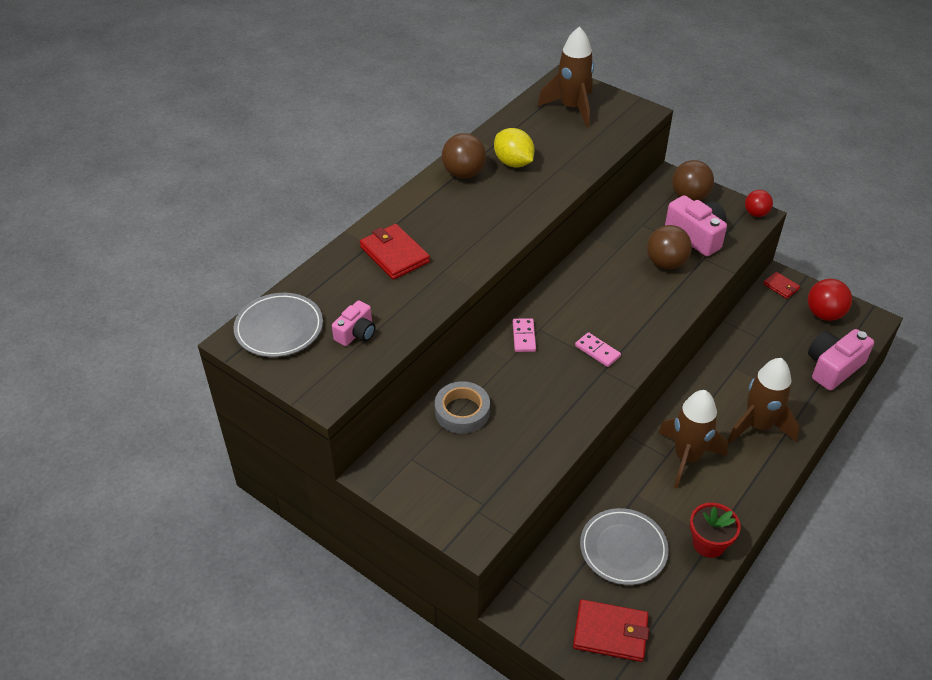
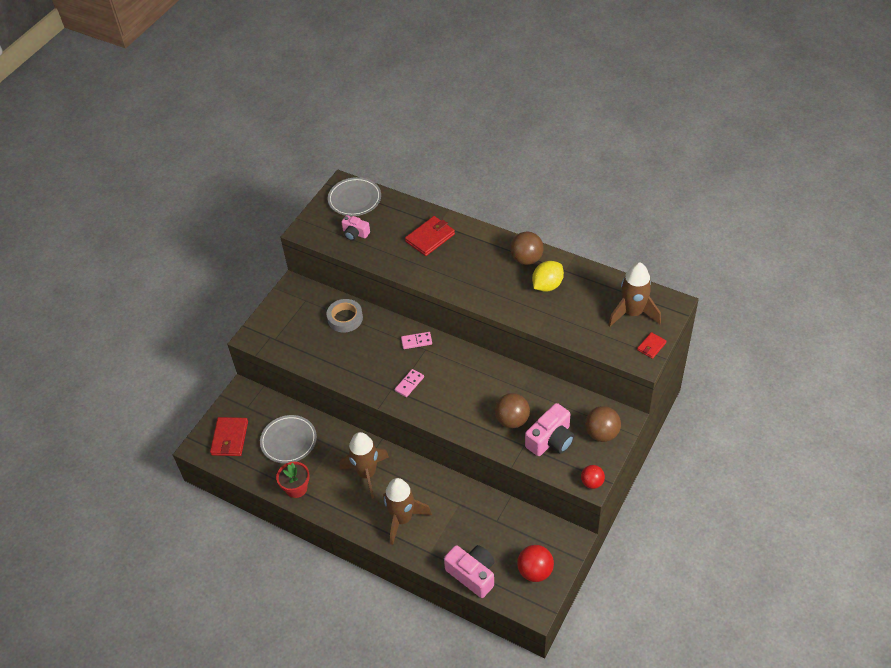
camera: 85 degrees right, 5 degrees up
red wallet [763,272,800,299] -> red wallet moved to [637,332,667,359]

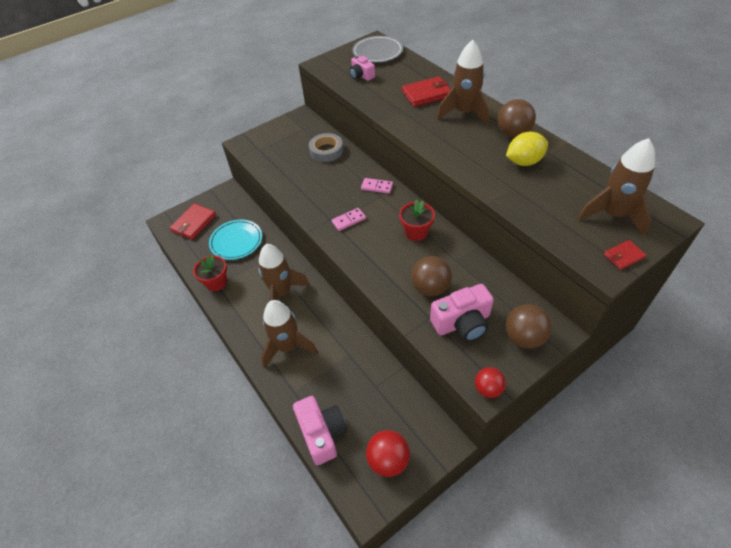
camera: 25 degrees right, 0 degrees up
grey plate [260,415,317,464] -> turquoise plate [209,220,262,260]
none -> red flower pot [399,200,435,241]
none -> brown rocket [437,40,489,125]

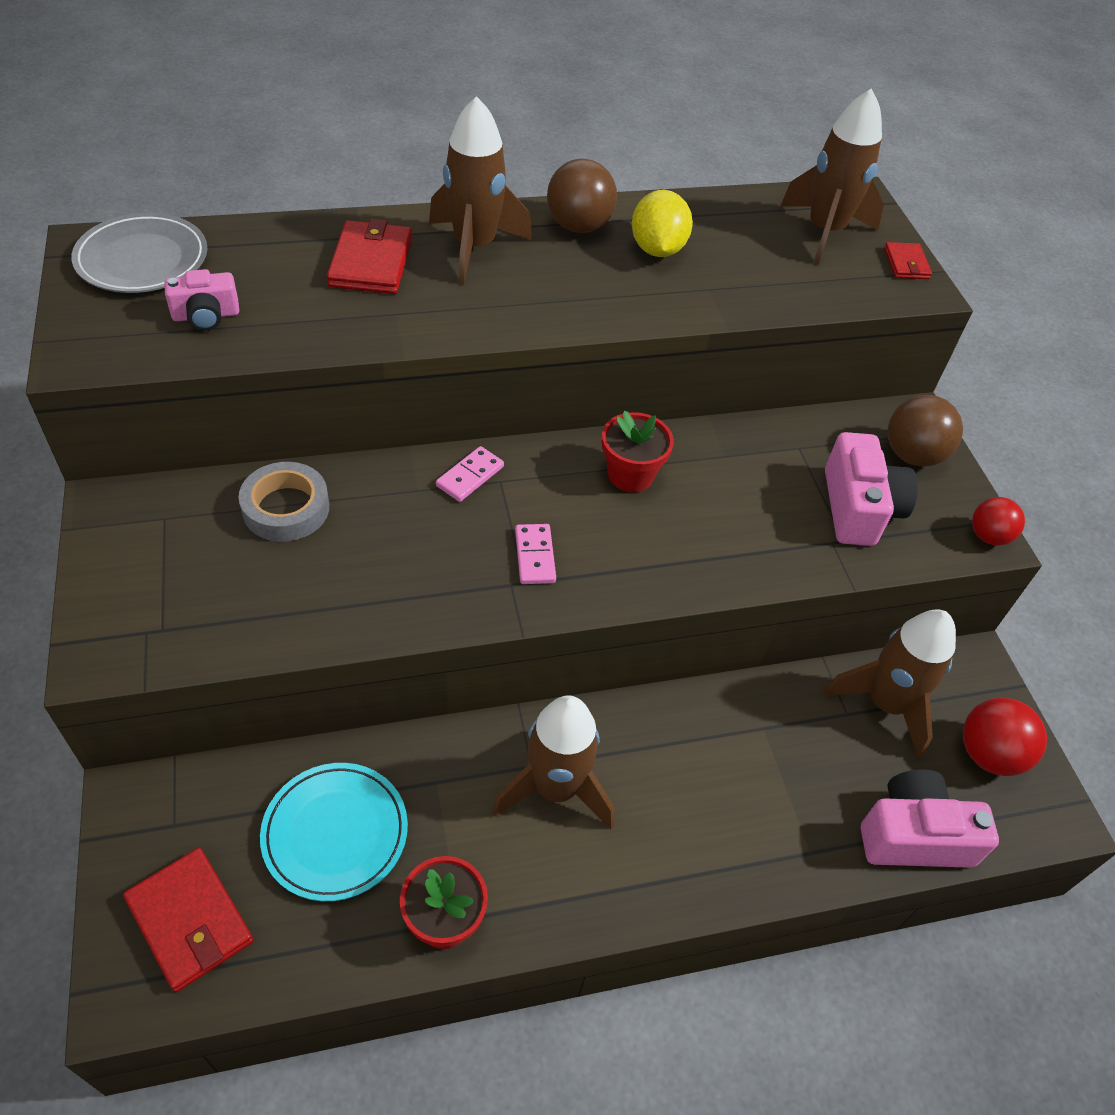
camera: 75 degrees left, 0 degrees up
brown rocket [261,300,318,368] -> brown rocket moved to [824,610,956,759]
brown ball [411,256,452,296] -> none

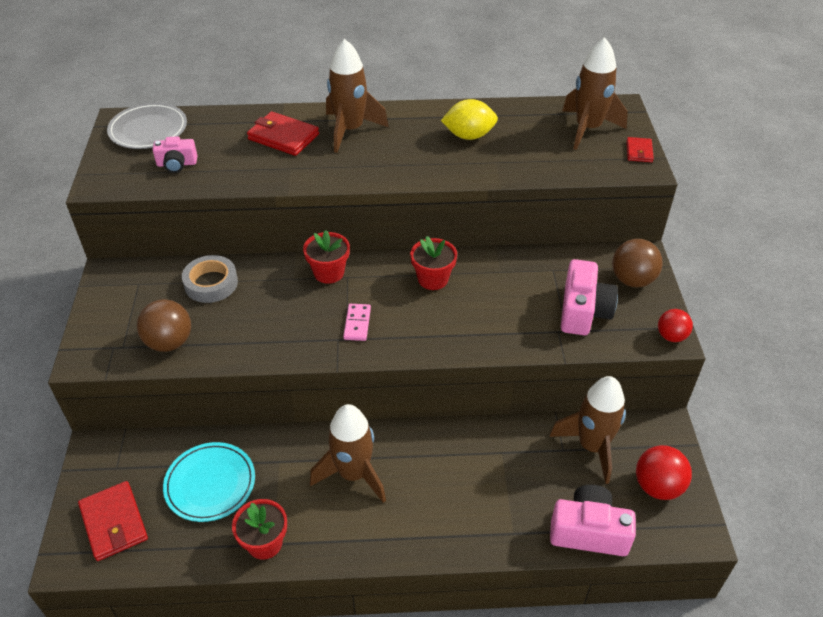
camera: 15 degrees right, 5 degrees down
red wallet [327,219,412,294] -> red wallet turned 75 degrees counterclockwise [247,111,319,156]
pink domino [436,446,504,502] -> red flower pot [303,230,350,284]
brown ball [547,159,617,233] -> brown ball moved to [137,299,191,352]
yellow lemon [632,190,693,257] -> yellow lemon turned 75 degrees clockwise [441,99,498,140]

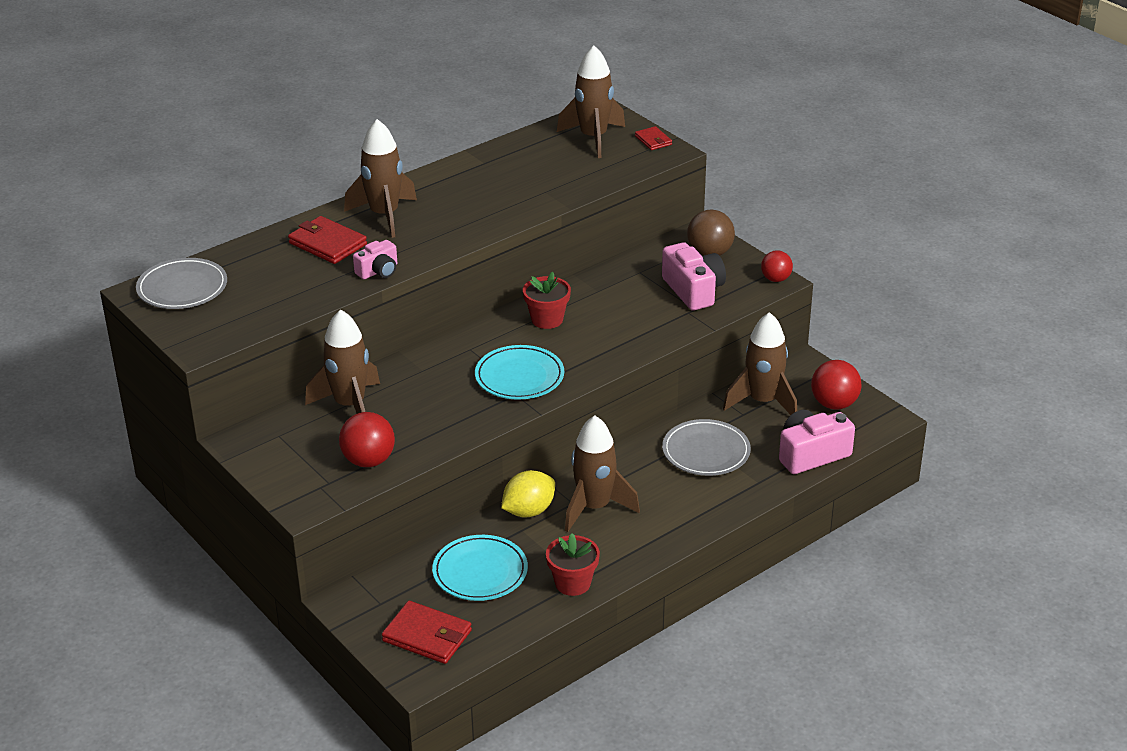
camera: 35 degrees left, 10 degrees down
brown ball [137,299,191,352] -> red ball [339,412,395,467]
pink camera [152,136,197,173] -> pink camera moved to [353,240,397,279]
grey tape [182,255,238,303] -> brown rocket [305,309,380,414]
red wallet [247,111,319,156] -> red wallet turned 45 degrees clockwise [288,216,367,264]
red flower pot [303,230,350,284] -> none
pink domino [343,304,371,341] -> turquoise plate [475,345,564,400]
yellow lemon [441,99,498,140] -> yellow lemon moved to [501,470,555,517]
none -> grey plate [662,419,751,476]

